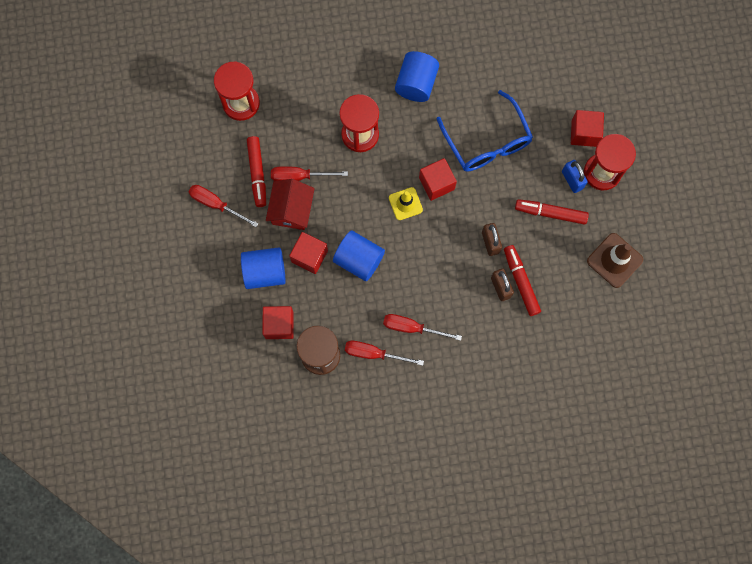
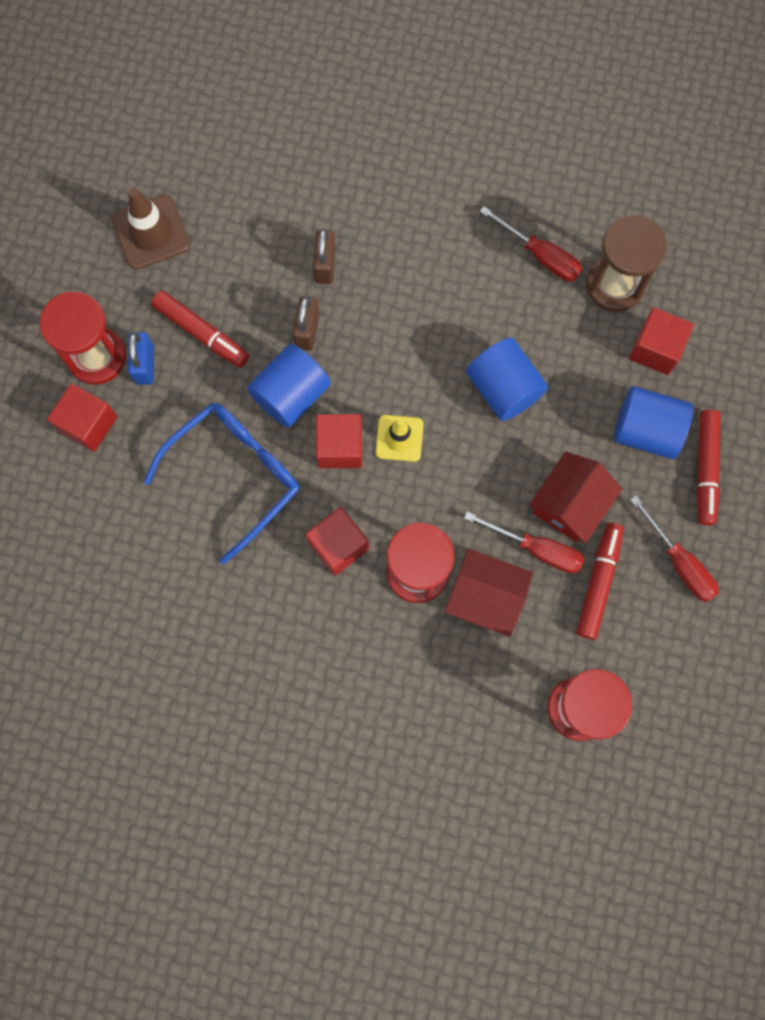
camera: 155 degrees left, 0 degrees up
red cube [289,232,328,274] -> red cube moved to [305,507,369,576]
red screwdriver [383,314,462,341] -> none
blue cylinder [395,51,439,102] -> blue cylinder moved to [247,344,331,428]
blue glasses [437,90,533,172] -> blue glasses turned 45 degrees clockwise [144,403,299,564]
red marker [504,245,541,316] -> red marker moved to [697,410,721,526]
none -> red house [445,549,533,637]

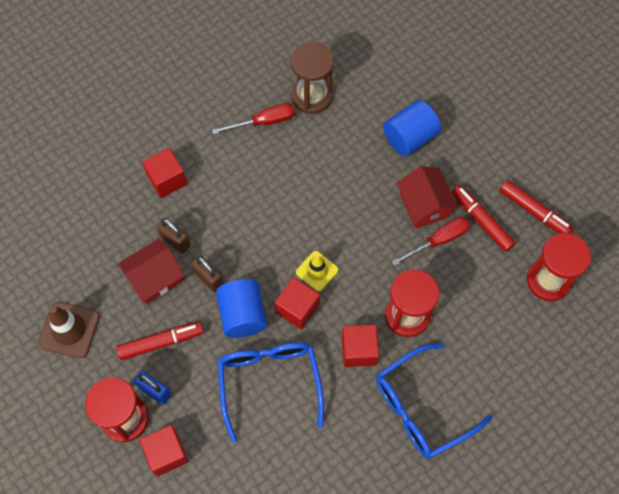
camera: 55 degrees left, 10 degrees down
red house [445,549,533,637] -> red house moved to [118,238,185,304]
blue cylinder [466,338,548,421] -> none
red cube [629,307,694,375] -> red cube moved to [142,148,187,198]
red screwdriver [630,495,719,602] -> none
red marker [697,410,721,526] -> red marker moved to [499,180,574,234]
none -> blue glasses [376,343,492,458]

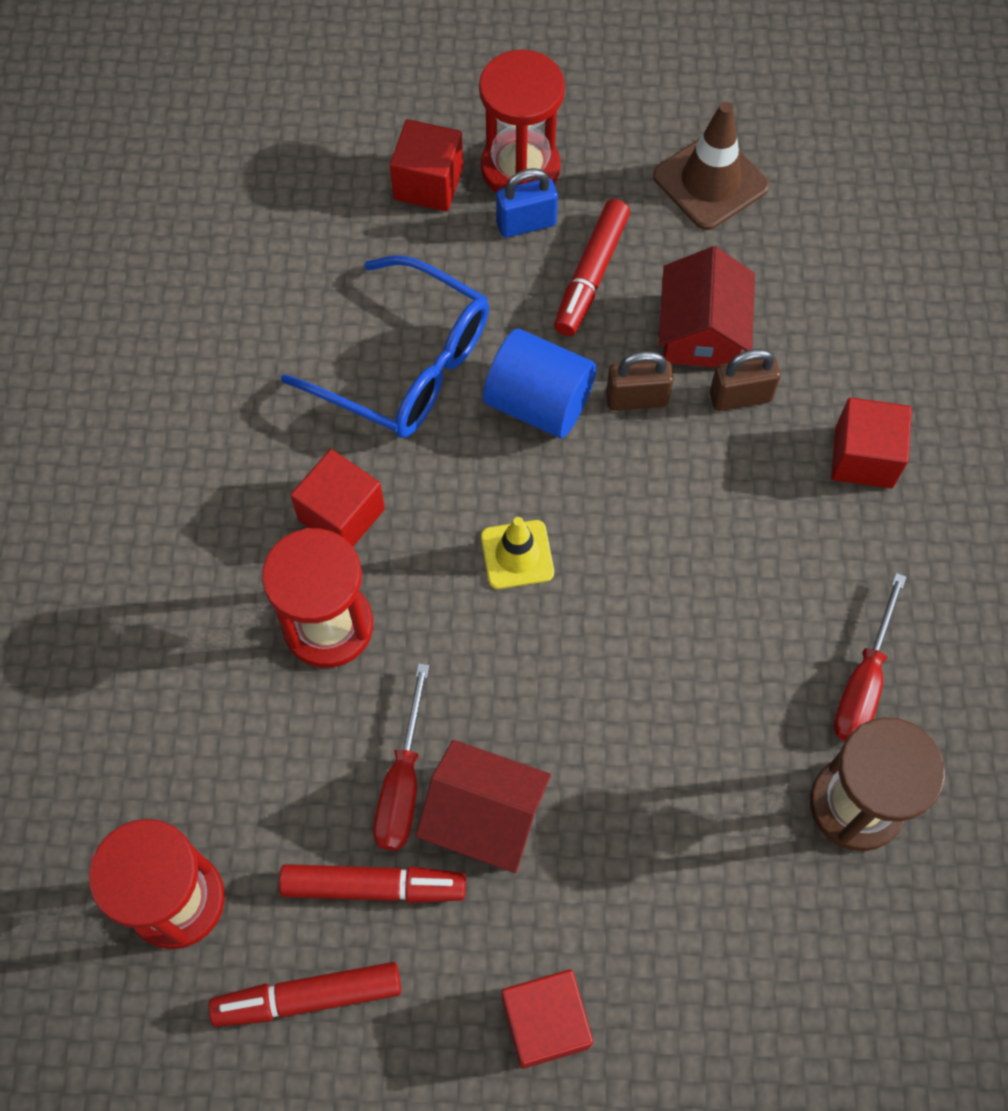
camera: 130 degrees right, 0 degrees up
red cube [274,277,320,329] -> red cube moved to [502,969,593,1069]
blue glasses [376,343,492,458] -> none
blue cylinder [383,100,441,156] -> none

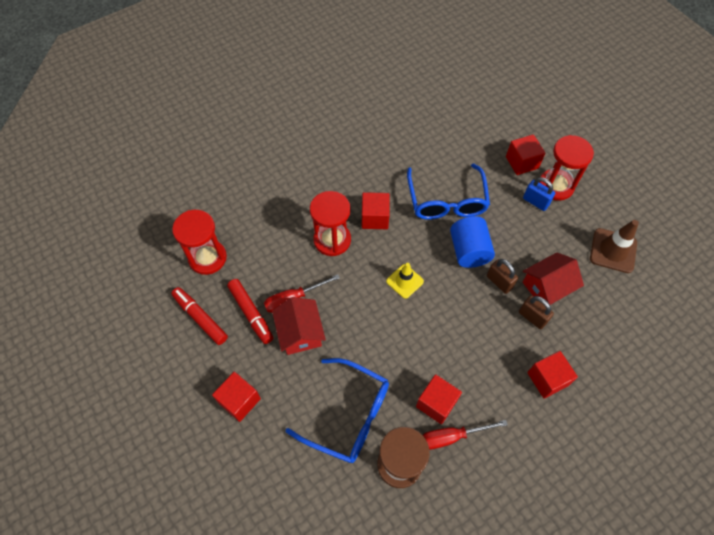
camera: 55 degrees right, 5 degrees down
red marker [554,199,630,336] -> none
none -> blue glasses [285,358,389,463]
none -> red cube [416,374,462,424]

